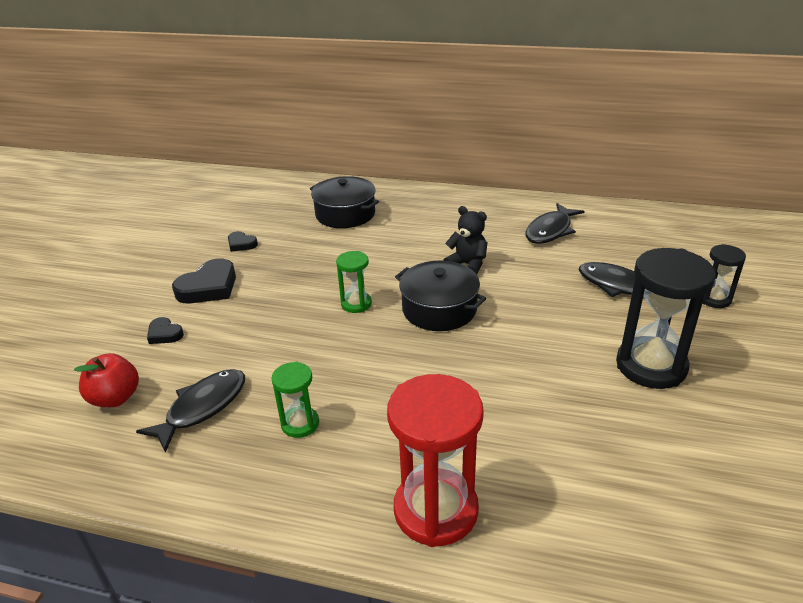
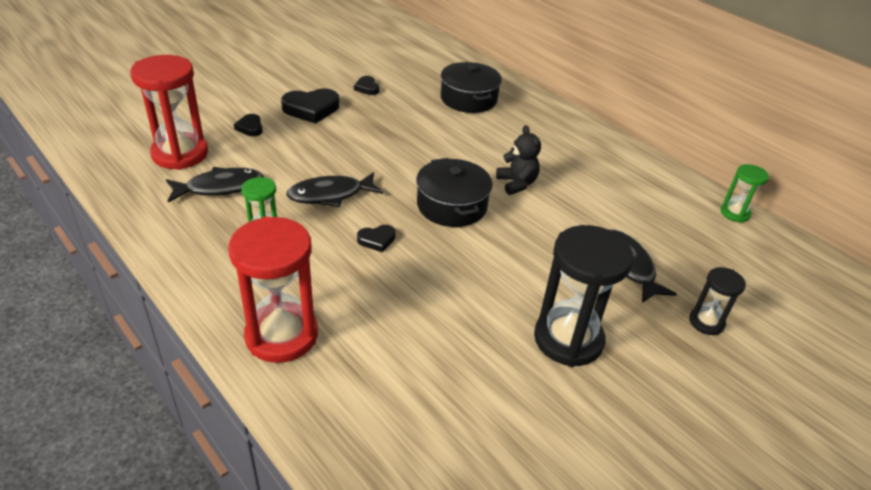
camera: 30 degrees right, 5 degrees up
red apple [74,353,139,407] -> red hourglass [130,55,208,170]
green hourglass [336,251,372,313] -> green hourglass moved to [721,164,769,223]
black fish [525,203,584,244] -> black fish moved to [286,172,383,207]
none -> black heart [357,225,396,252]

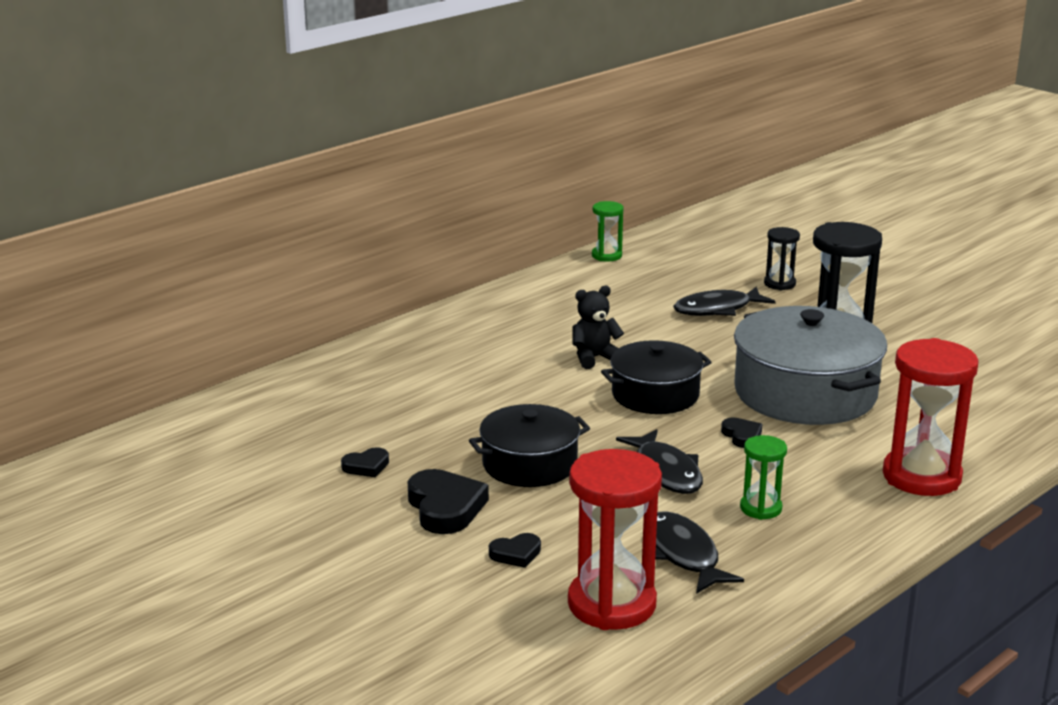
camera: 90 degrees left, 15 degrees down
black pot [441,62,502,113] -> black pot moved to [469,404,590,487]
none -> grey pot [734,306,887,425]

